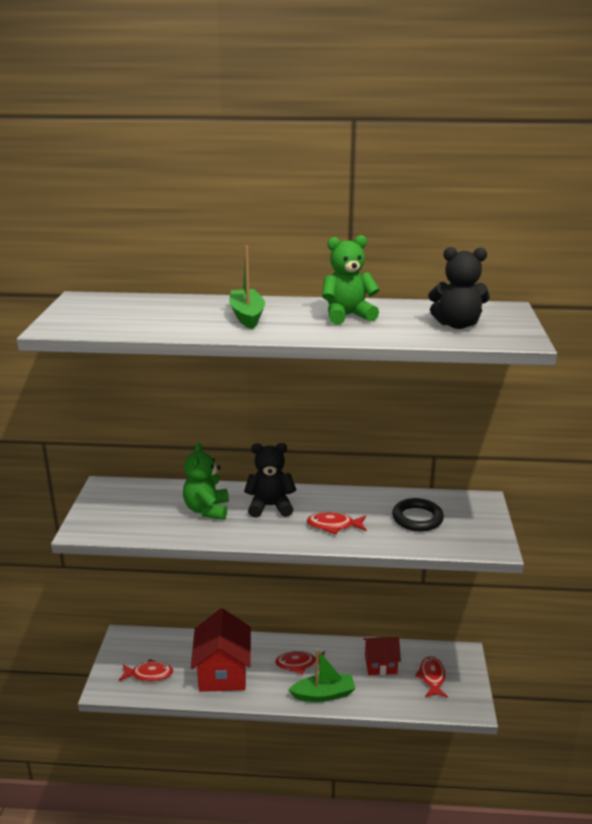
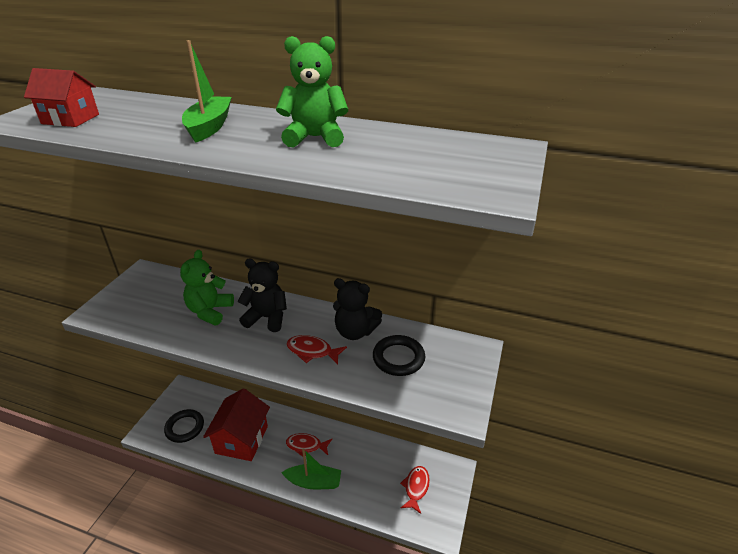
camera: 15 degrees right, 10 degrees up
red fish [119,659,173,682] -> black ring [164,409,204,443]
red house [364,637,401,675] -> red house moved to [24,68,99,127]
black teddy bear [428,247,490,329] -> black teddy bear moved to [333,278,382,340]

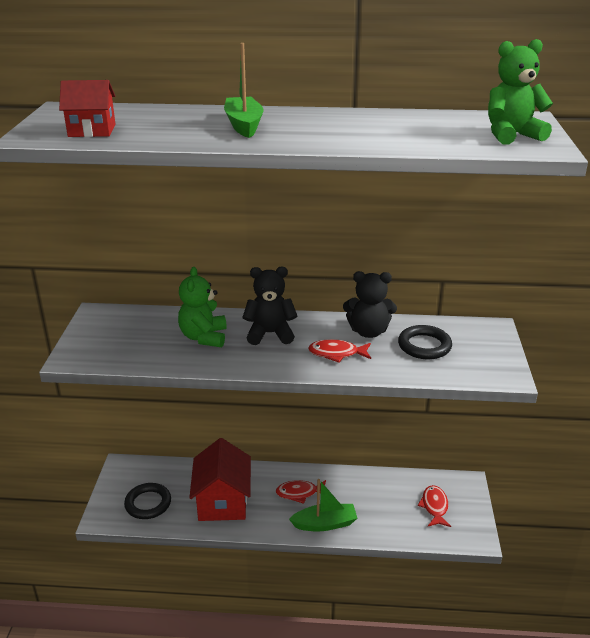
camera: 15 degrees left, 5 degrees down
green teddy bear [276,36,348,147] -> green teddy bear moved to [488,39,553,145]

